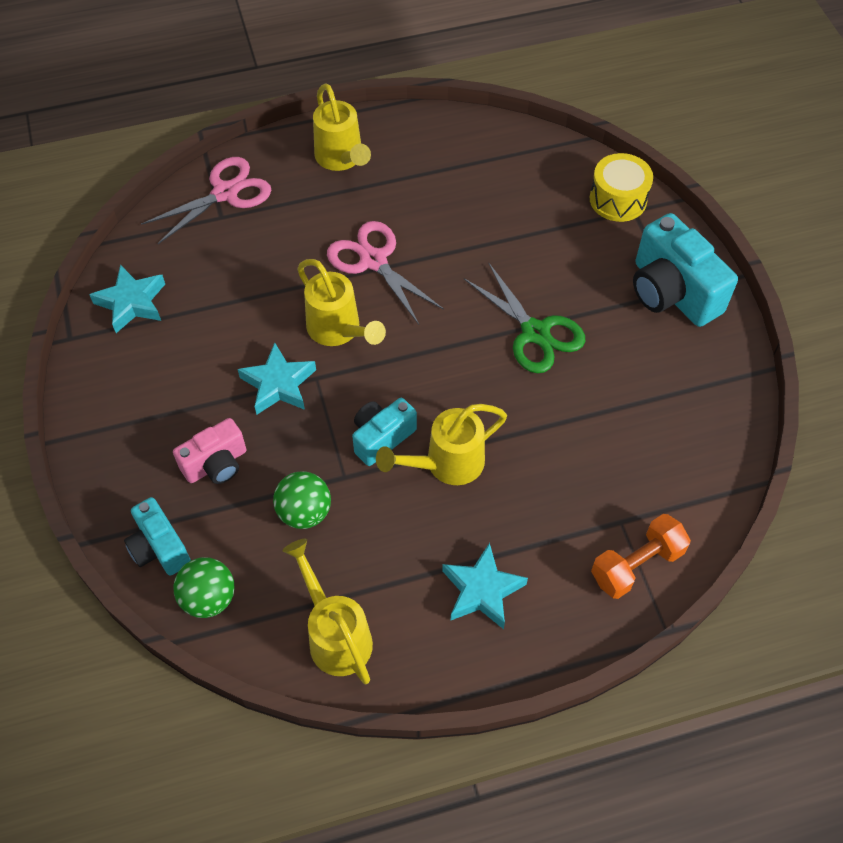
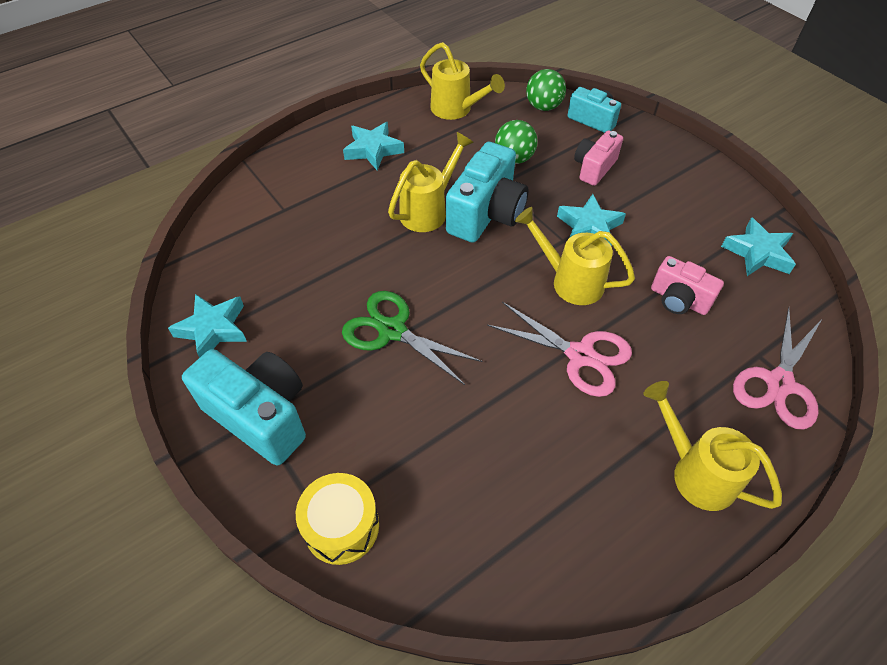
camera: 160 degrees right, 5 degrees down
turquoise camera [352,398,417,466] -> turquoise camera [446,142,529,243], size x1.67
orange dumbbell [591,514,691,599] -> none
none -> turquoise star [168,294,247,358]
none -> pink camera [651,256,724,315]

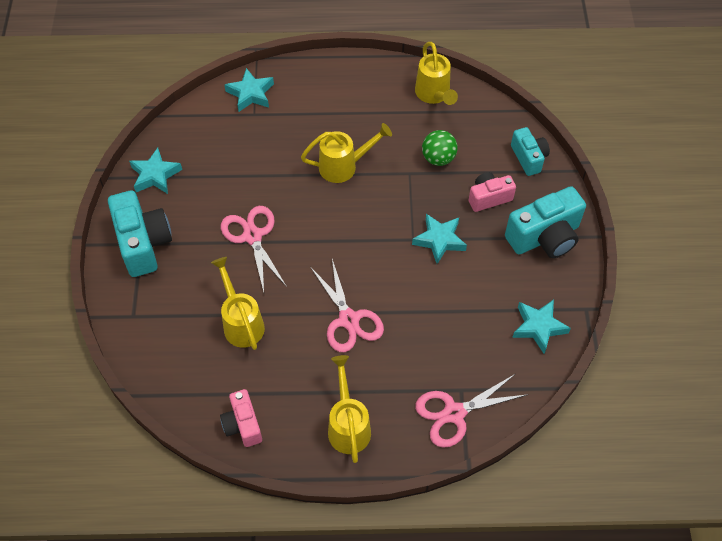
camera: 35 degrees right, 5 degrees up
yellow drum [296,473,379,565] -> none
green scissors [342,291,482,385] -> pink scissors [221,206,287,292]
turquoise star [343,122,404,170] -> turquoise star moved to [224,68,274,112]
turquoise camera [446,142,529,243] -> turquoise camera moved to [505,186,586,258]
yellow watering can [515,207,635,305] -> yellow watering can moved to [211,257,265,350]
green ball [526,69,566,111] -> none
pink camera [651,256,724,315] -> pink camera moved to [220,389,262,447]

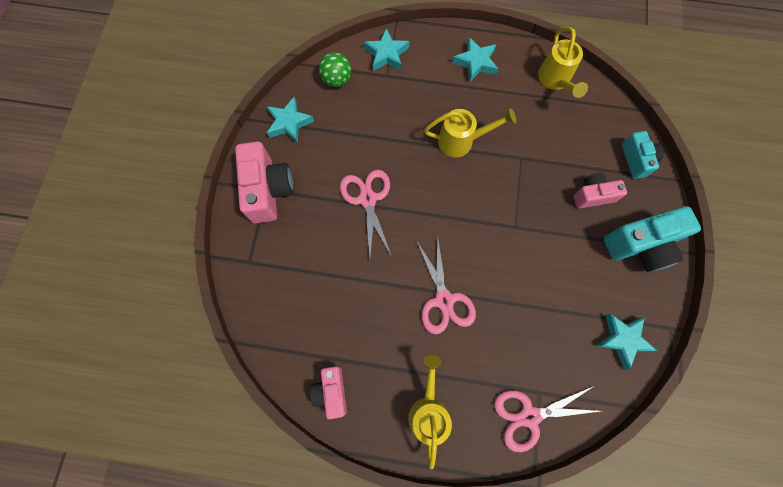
camera: 10 degrees right, 15 degrees up
turquoise camera [108,190,172,277] -> pink camera [235,142,294,223]
yellow watering can [211,257,265,350] -> none
turquoise star [412,214,467,264] -> turquoise star moved to [452,37,498,82]
green ball [422,130,457,166] -> green ball moved to [319,52,351,87]

